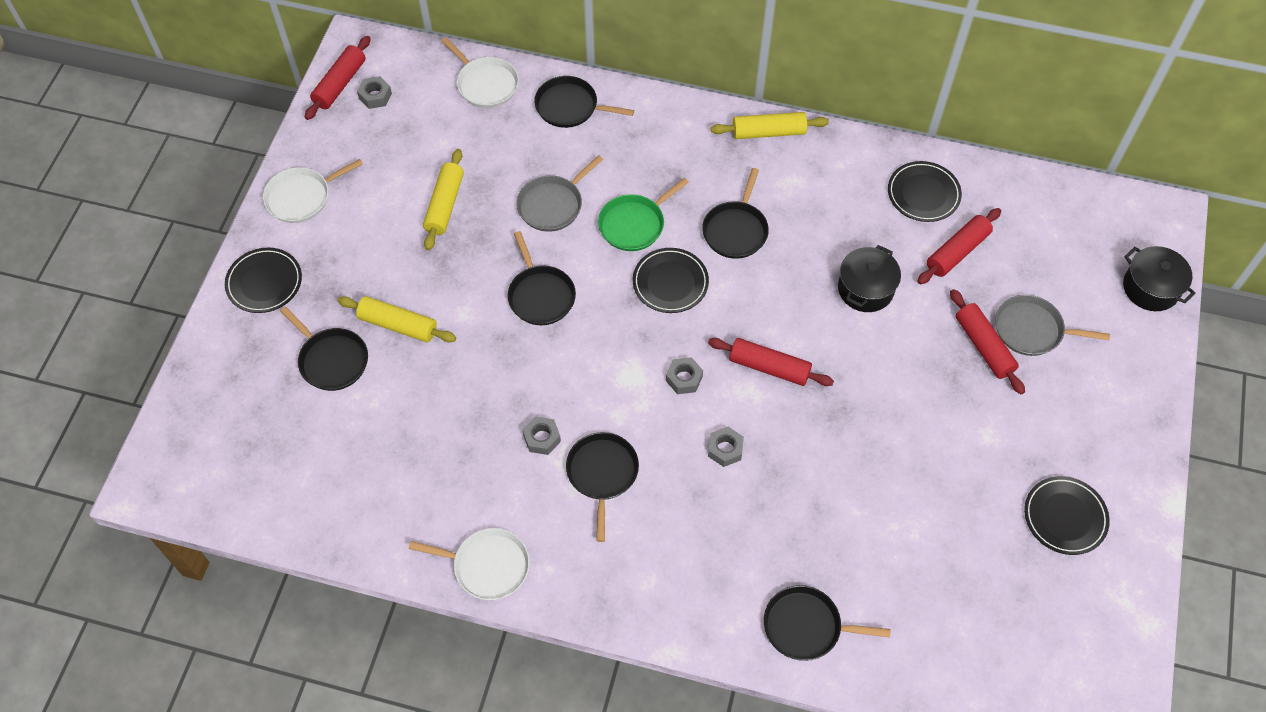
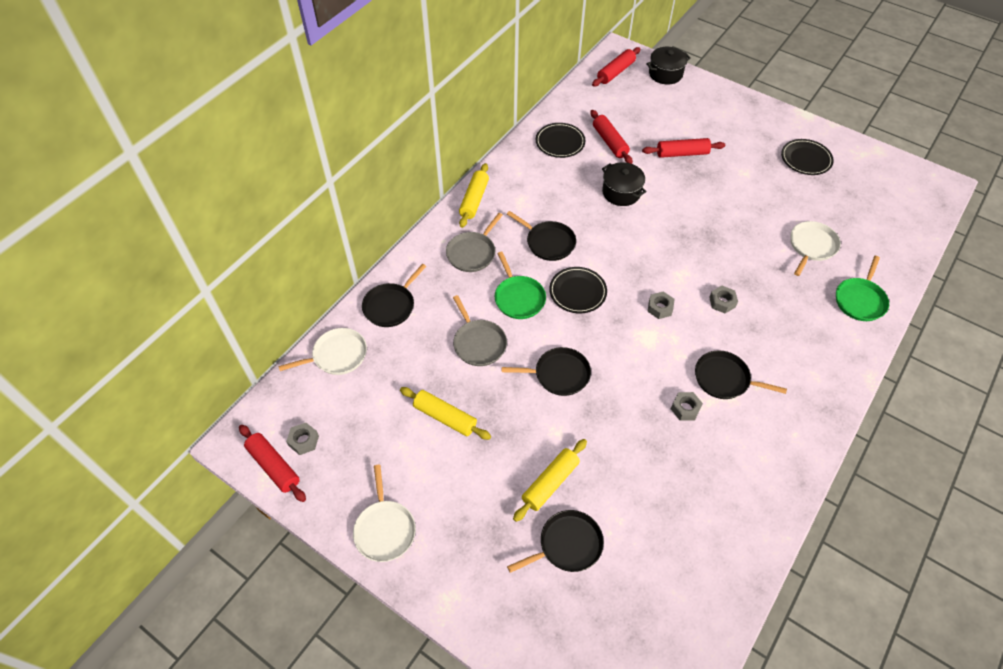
camera: 70 degrees left, 5 degrees down
black plate [225,248,302,313] -> none
white pan [409,528,530,600] -> white pan moved to [790,221,841,276]
red rolling pin [708,338,834,386] -> red rolling pin moved to [592,47,640,87]
black pan [764,585,890,661] -> green pan [836,256,889,321]
grey pan [995,295,1110,356] -> grey pan moved to [446,213,503,272]

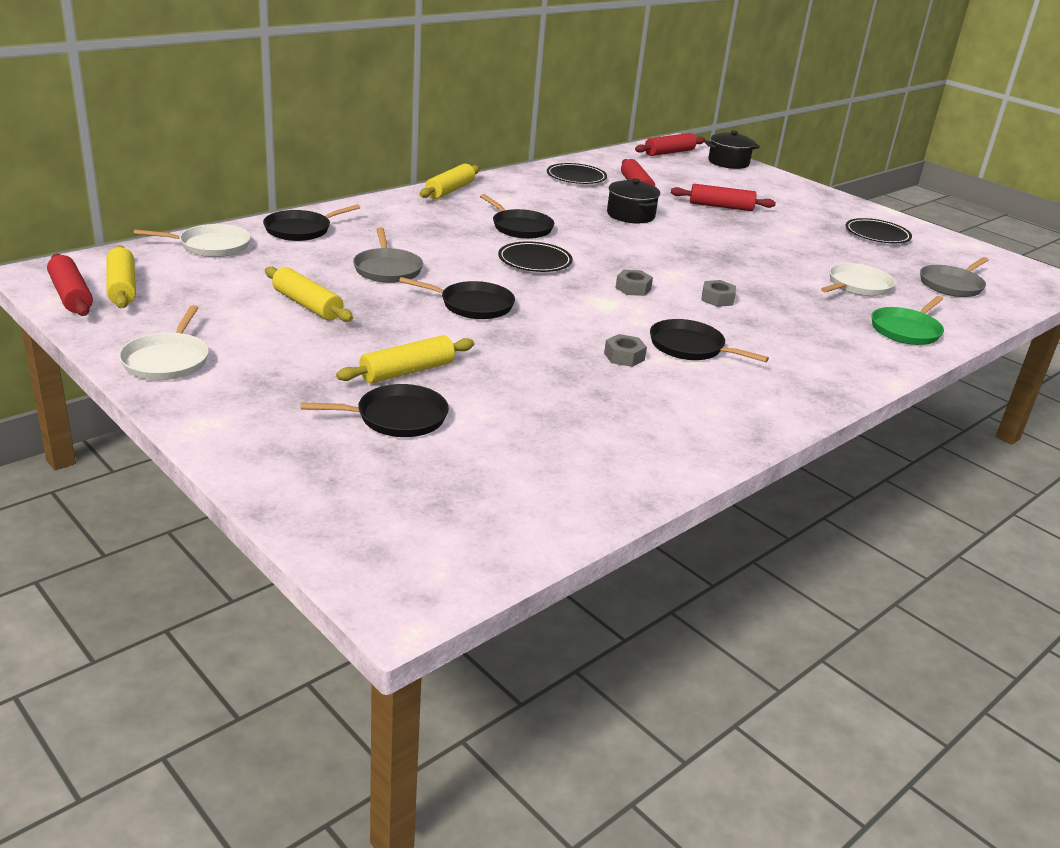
camera: 10 degrees right, 25 degrees down
grey nut [286,423,319,455] -> yellow rolling pin [106,245,136,308]
grey pan [446,213,503,272] -> grey pan moved to [920,257,988,297]
green pan [495,252,546,319] -> none

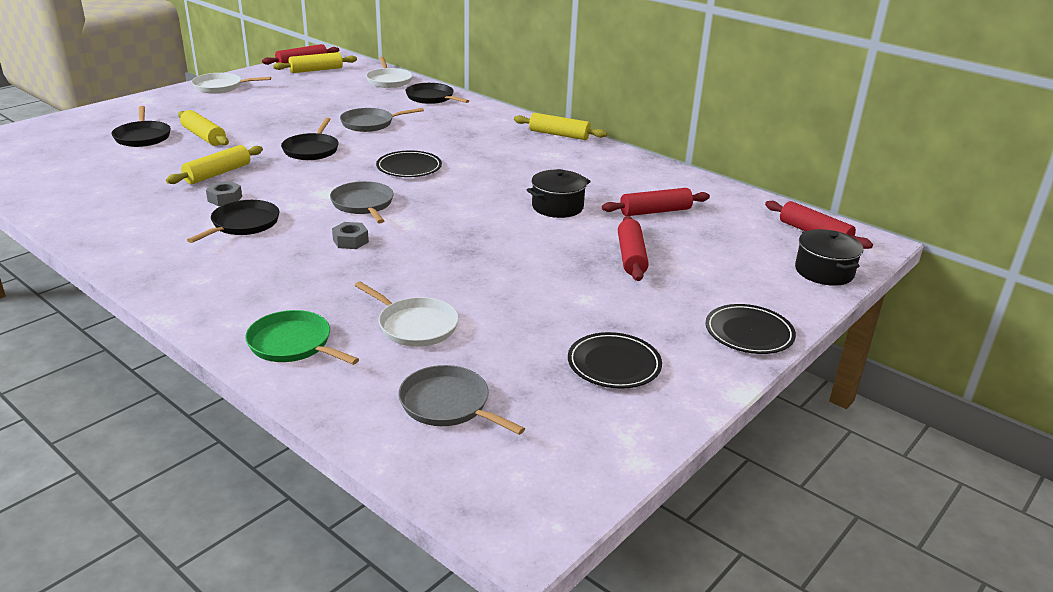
camera: 85 degrees right, 0 degrees up
yellow rolling pin [265,267,353,322] -> yellow rolling pin moved to [166,145,263,184]
black pan [480,194,555,239] -> none
black plate [547,163,607,184] -> black plate moved to [705,304,796,354]
grey nut [615,270,653,296] -> grey pan [330,181,394,223]

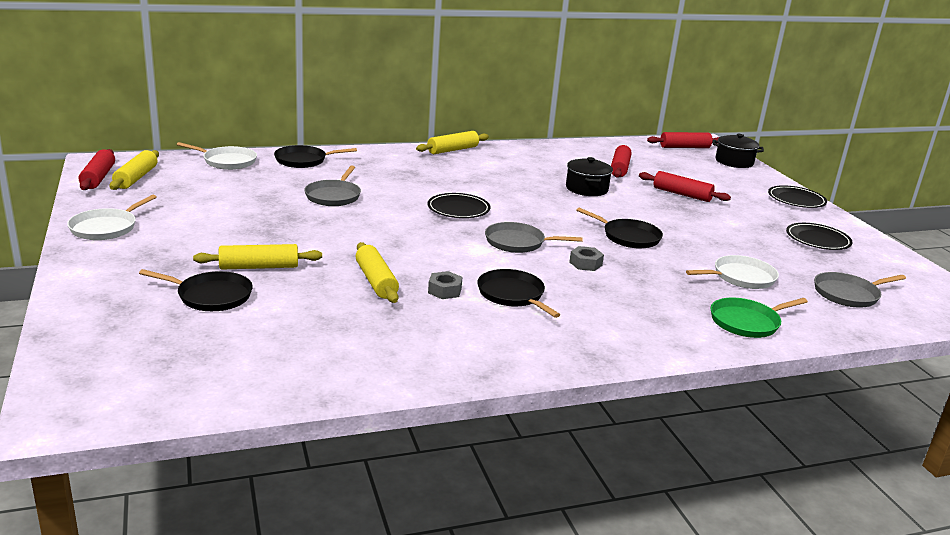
camera: 60 degrees left, 5 degrees down
black pan [281,118,339,160] -> black pan moved to [576,208,663,248]

